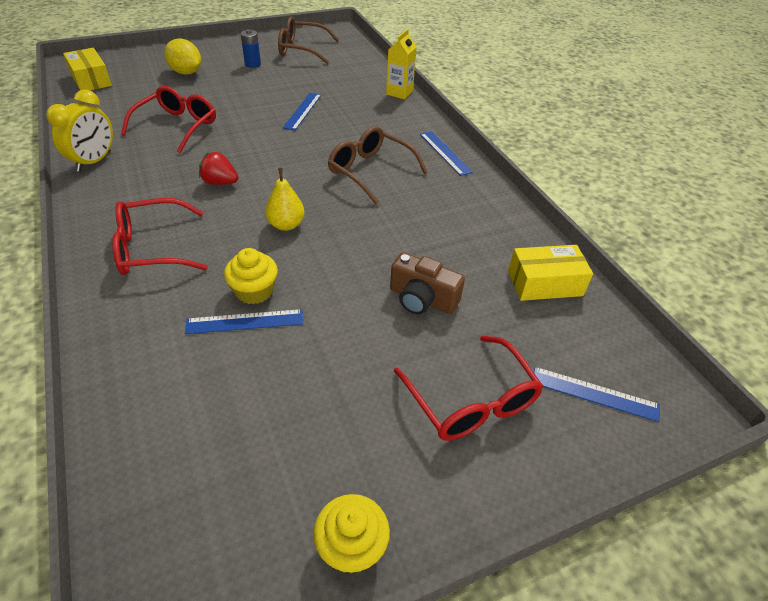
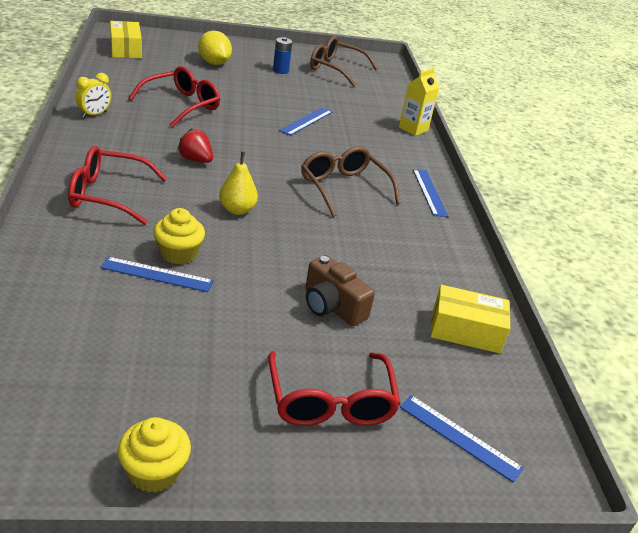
camera: 15 degrees right, 10 degrees down
yellow clock [46,89,113,172] -> yellow clock [75,73,111,118], size x0.65

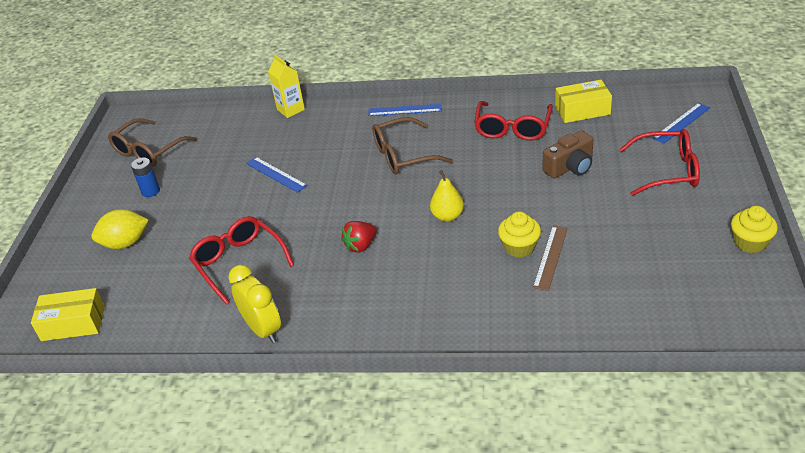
camera: 70 degrees left, 5 degrees up
red glasses [68,146,167,225] -> red glasses moved to [474,101,553,141]
yellow clock [75,73,111,118] -> yellow clock [228,265,281,343], size x1.54
blue ruler [100,257,214,292] -> brown ruler [533,226,568,291]
yellow box [431,285,510,353] -> yellow box turned 60 degrees clockwise [555,80,612,123]

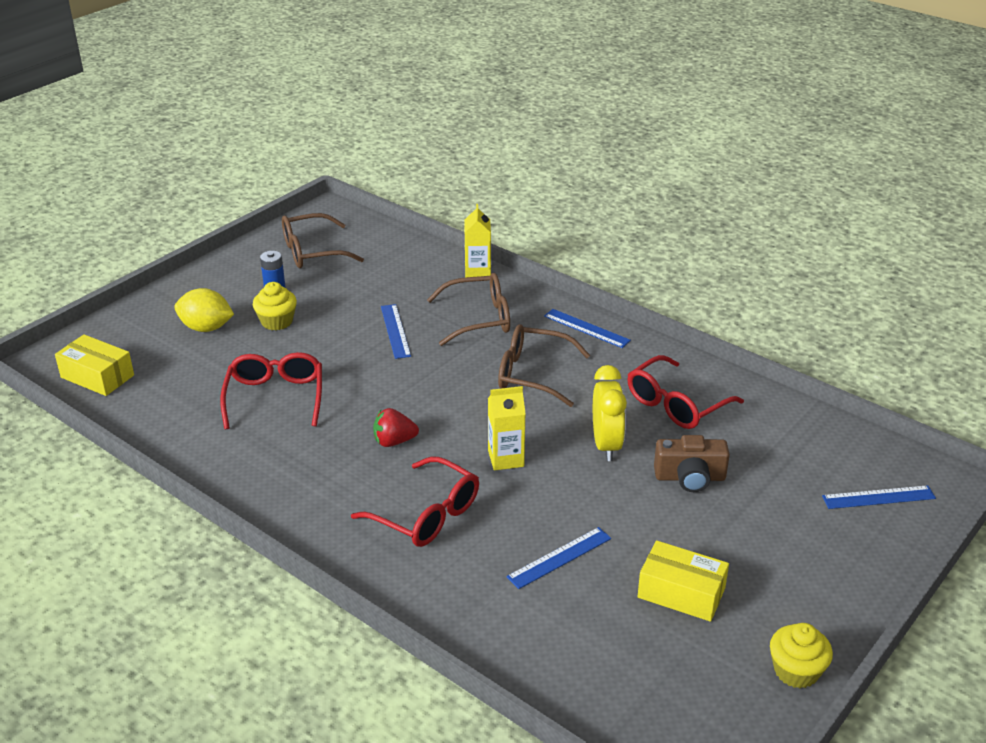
camera: 30 degrees right, 5 degrees down
yellow clock [228,265,281,343] -> yellow clock moved to [593,365,627,461]
yellow pear [430,170,464,222] -> yellow carton [488,386,526,470]
yellow cupcake [498,212,541,257] -> yellow cupcake moved to [253,282,297,331]
brown ruler [533,226,568,291] -> blue ruler [506,527,611,589]
yellow box [555,80,612,123] -> yellow box moved to [637,540,729,622]
red glasses [619,129,700,196] -> red glasses moved to [351,457,479,547]
none -> brown glasses [427,273,510,346]

